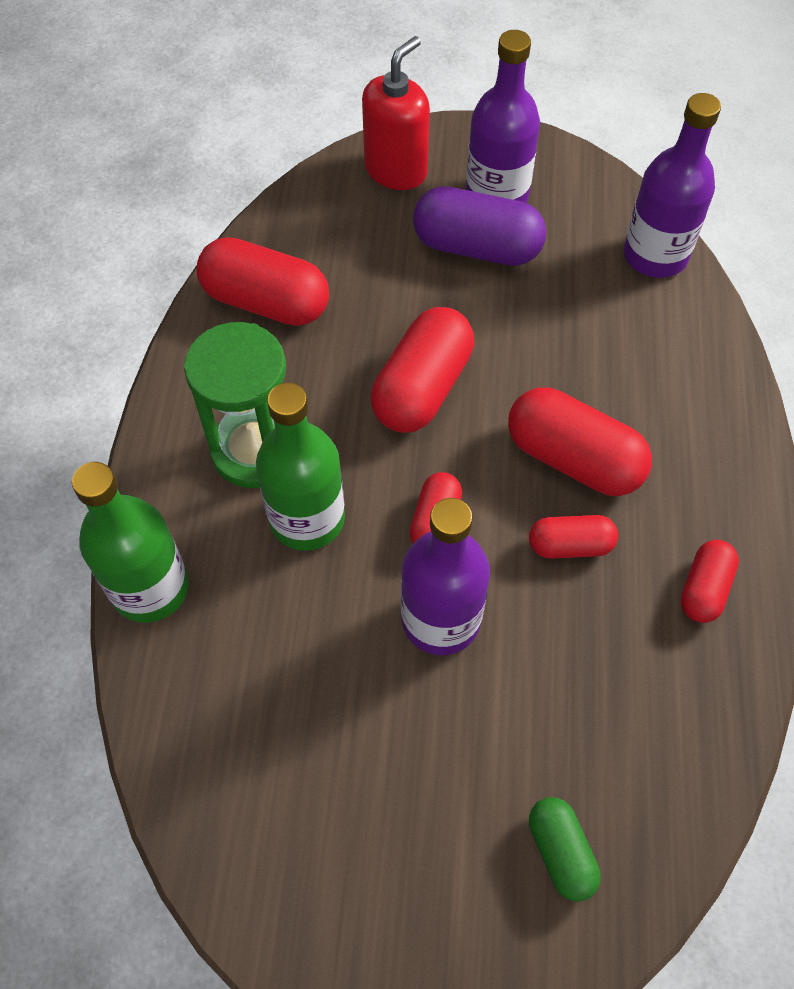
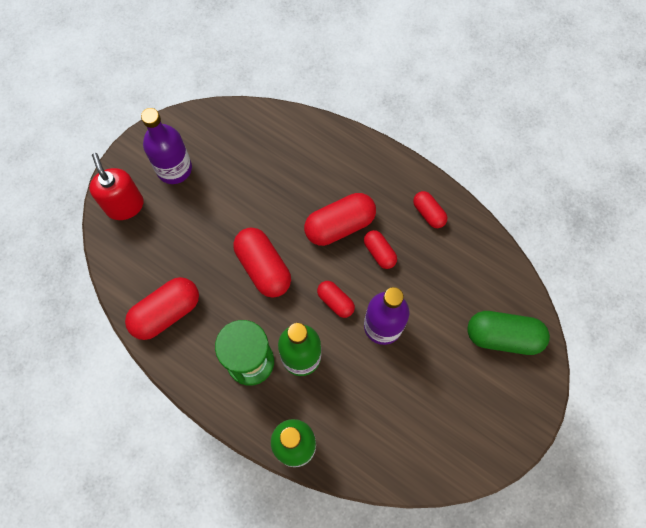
camera: 60 degrees left, 10 degrees up
purple capsule [413,186,546,266] -> none
red capsule [529,515,618,559] -> red capsule turned 60 degrees counterclockwise [364,230,397,269]
green capsule [529,797,601,902] -> green capsule [467,311,550,355], size x1.77
purple bottle [623,93,721,278] -> none

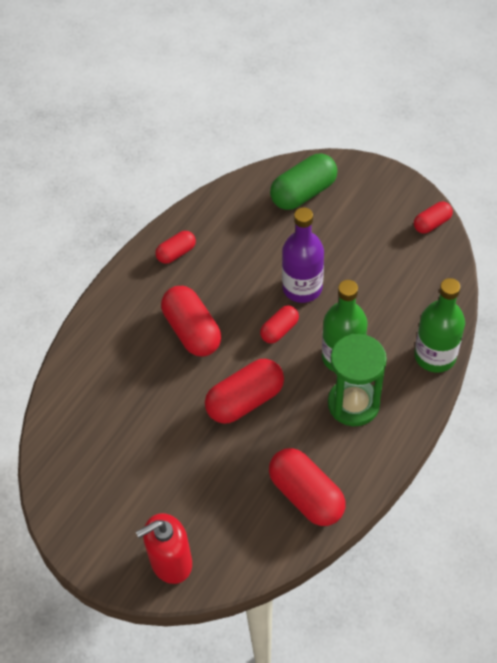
camera: 90 degrees left, 15 degrees down
purple bottle [141,108,192,184] -> none
red capsule [364,230,397,269] -> red capsule moved to [414,202,453,233]
green capsule [467,311,550,355] -> green capsule turned 45 degrees clockwise [270,154,337,210]

